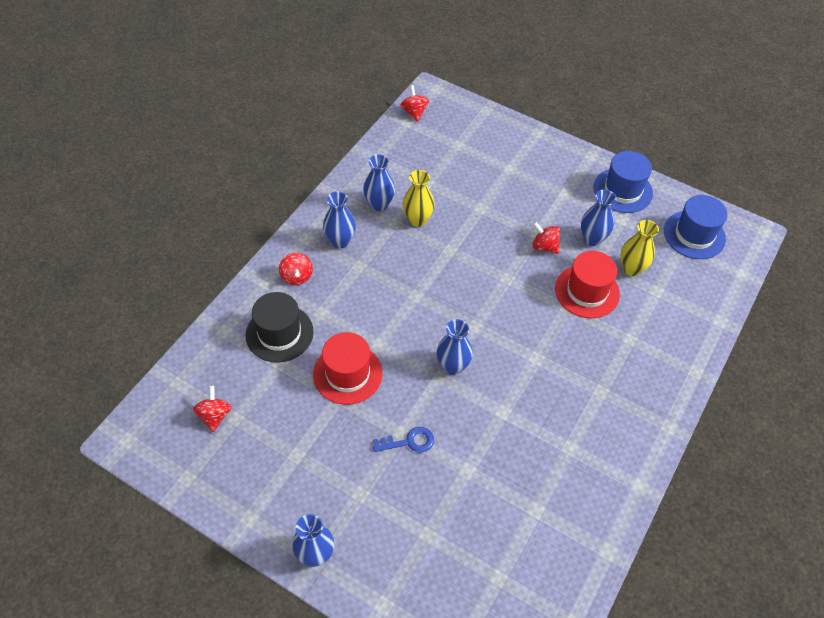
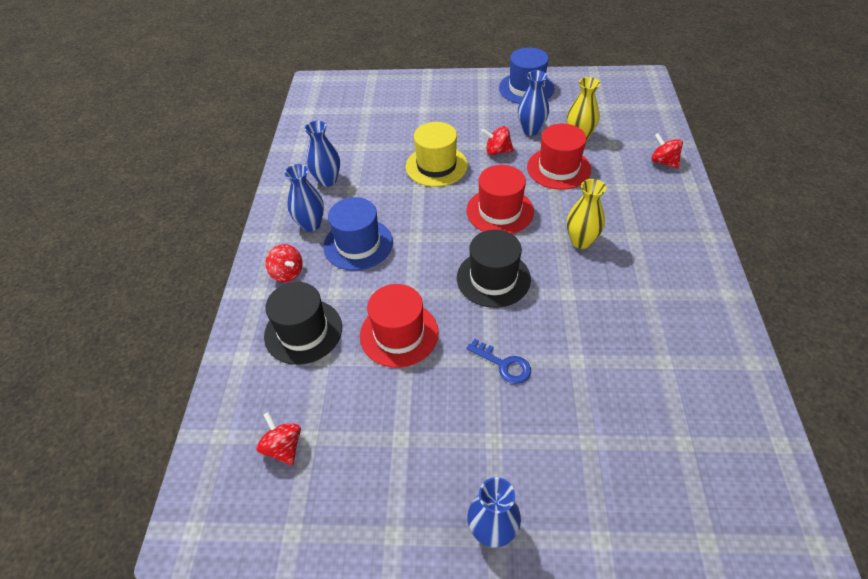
camera: 25 degrees left, 5 degrees down
blue key [373,427,434,452] -> blue key turned 75 degrees clockwise [467,339,531,384]
red spinning top [400,85,429,122] -> red spinning top moved to [651,133,683,169]
yellow vase [403,170,435,227] -> yellow vase moved to [567,179,606,249]
blue vase [437,319,473,375] -> black hat [457,230,531,308]
blue hat [664,195,727,259] -> blue hat moved to [323,197,393,271]
none -> yellow hat [406,122,468,187]
none -> red hat [466,165,534,234]

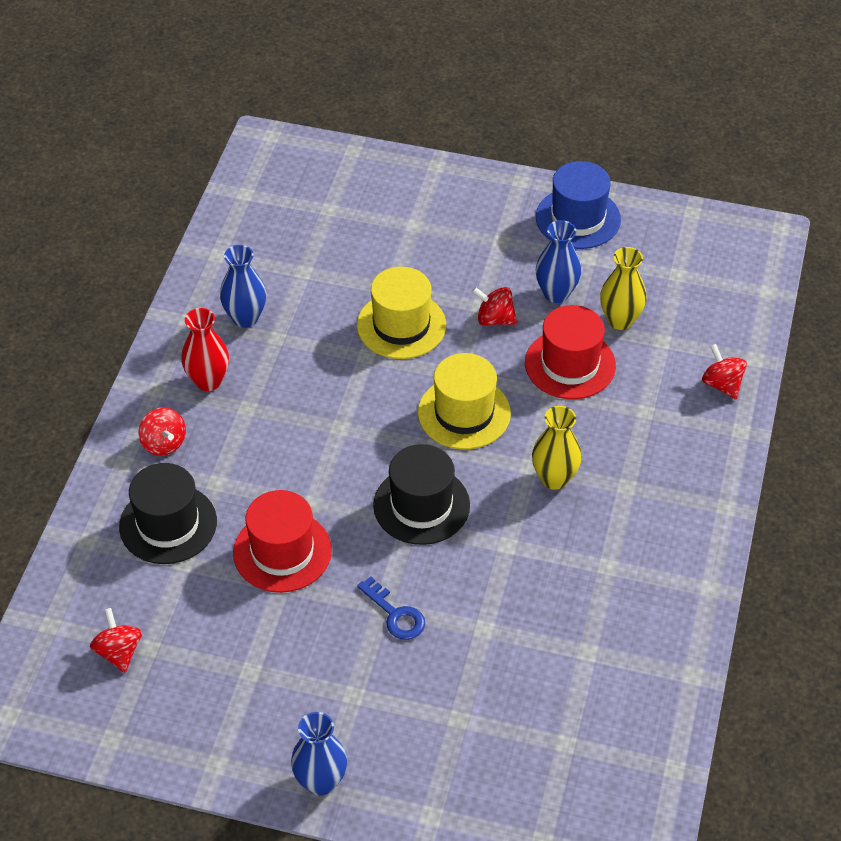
camera: 10 degrees right, 0 degrees up
blue vase [284,164,324,232] -> red vase [181,308,229,391]
blue hat [323,197,393,271] -> none
red hat [466,165,534,234] -> yellow hat [418,353,511,449]

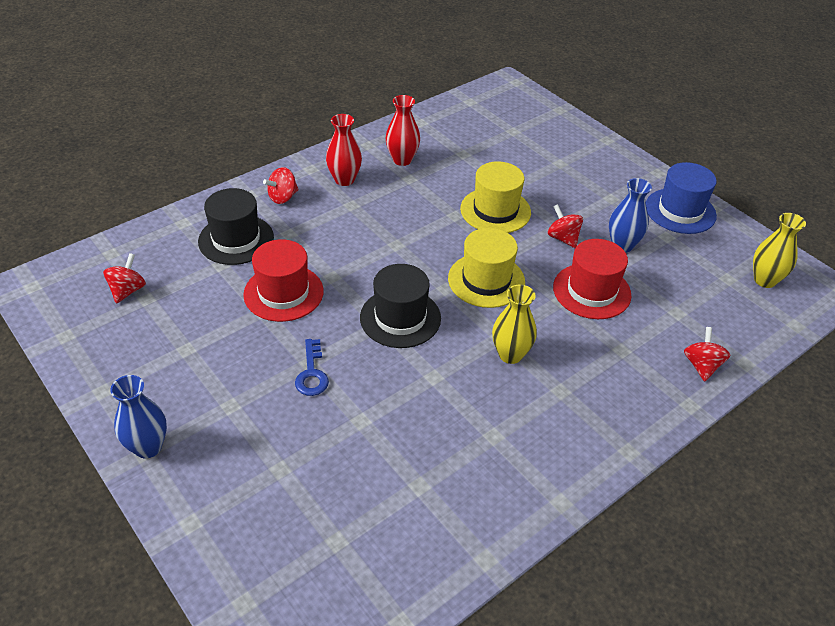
camera: 35 degrees right, 5 degrees down
red spinning top [138,407,186,456] -> red spinning top turned 45 degrees clockwise [263,167,299,204]
blue vase [220,245,266,328] -> red vase [386,95,420,166]
yellow vase [600,247,647,330] -> yellow vase moved to [753,213,806,288]

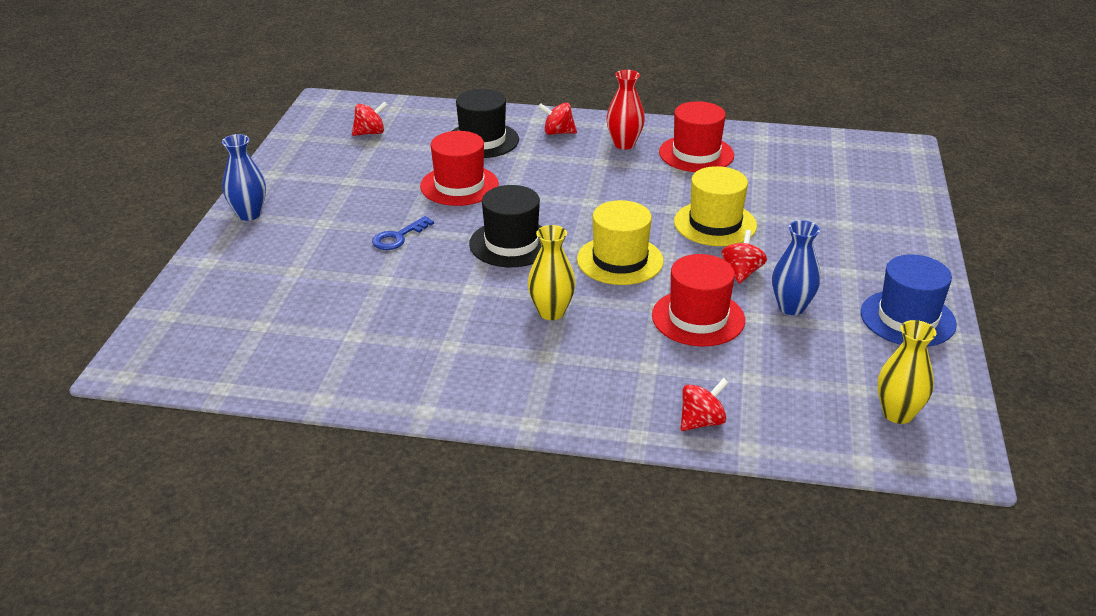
camera: 50 degrees right, 10 degrees down
red vase [386,95,420,166] -> red hat [659,101,734,172]

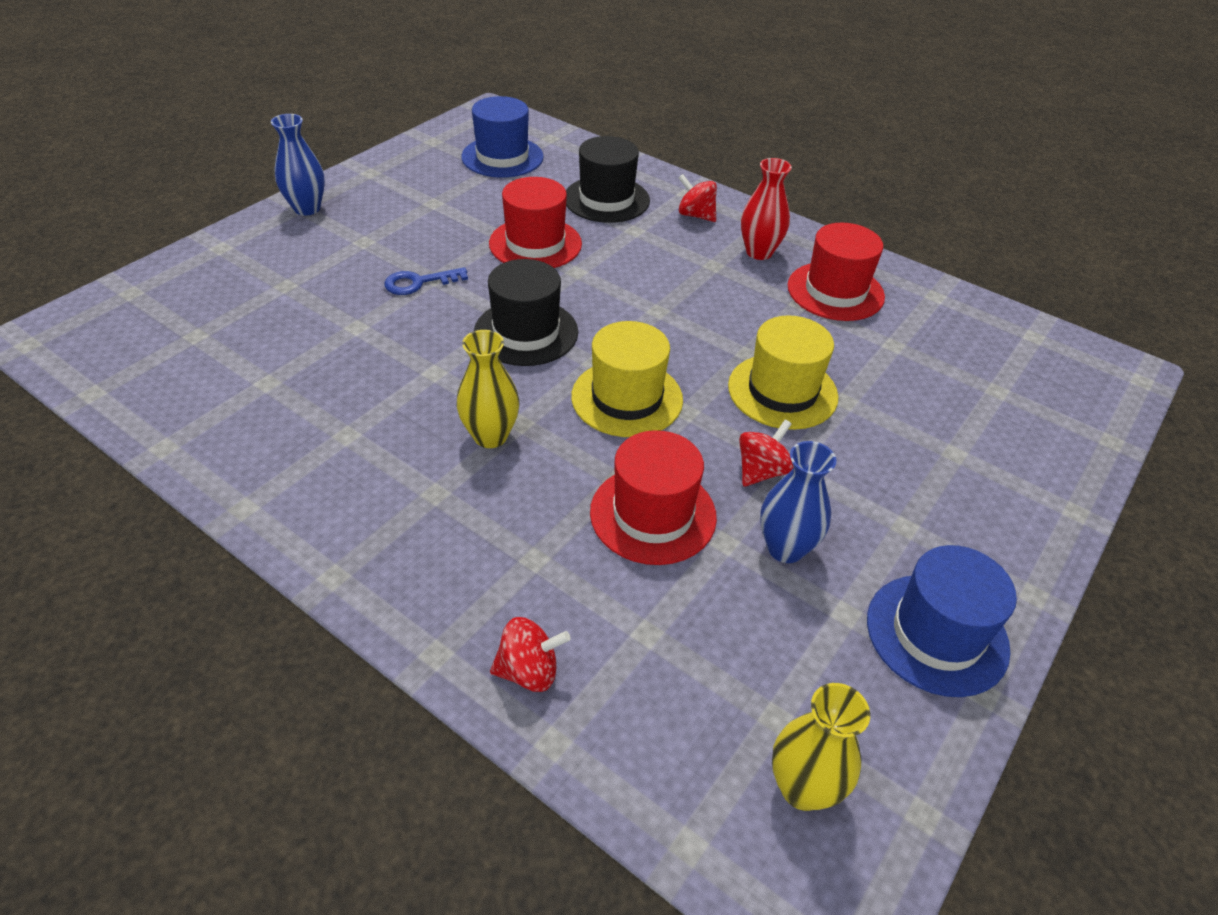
camera: 25 degrees right, 10 degrees up
red spinning top [352,102,387,136] -> blue hat [461,96,544,178]

